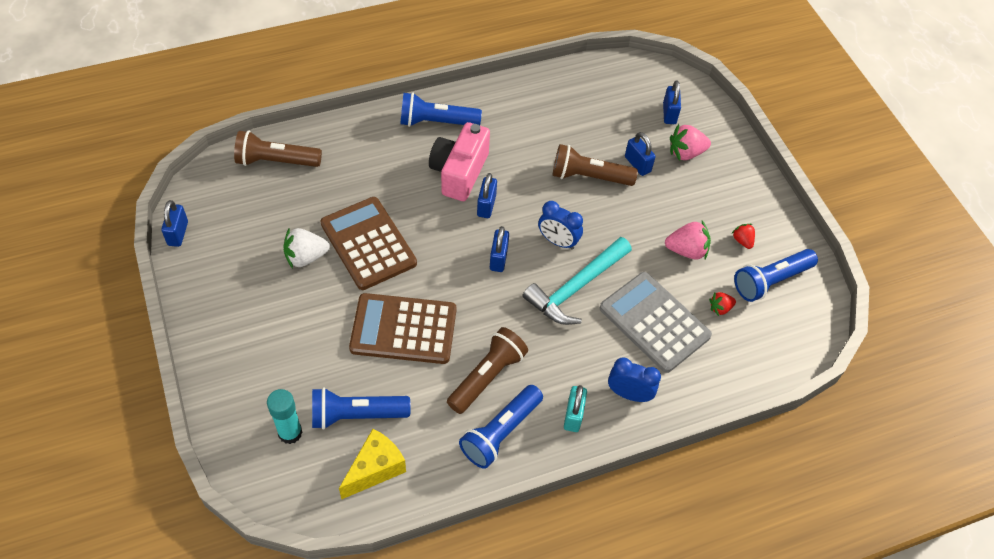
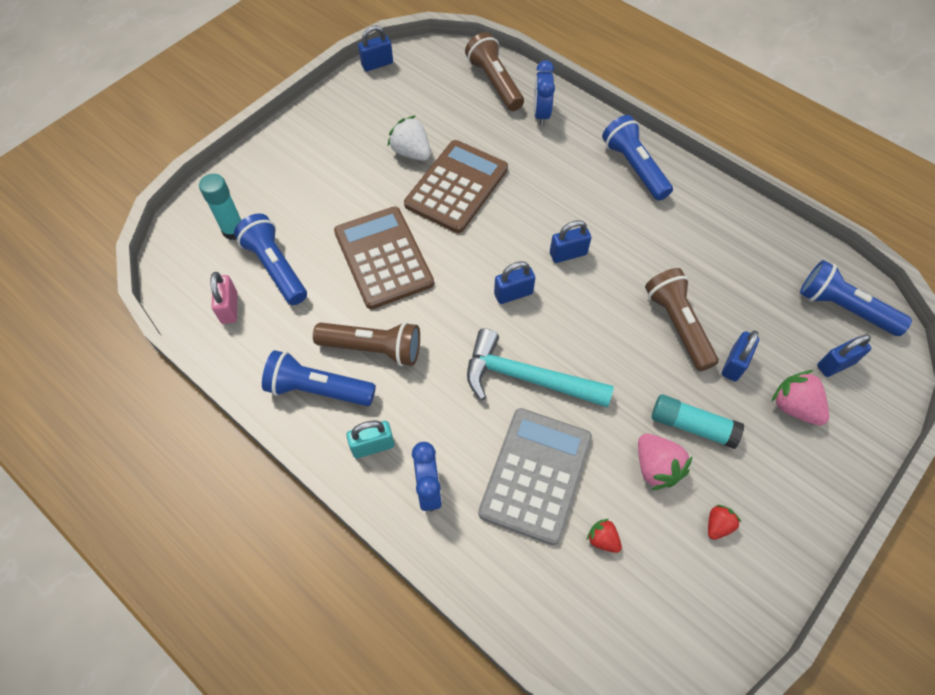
camera: 65 degrees right, 5 degrees up
yellow cheese [339,429,406,499] -> pink padlock [210,272,238,324]
pink camera [429,122,490,201] -> none
blue clock [538,201,583,250] -> blue clock moved to [534,60,555,126]
blue flashlight [734,249,818,302] -> blue flashlight moved to [800,260,912,336]
none -> turquoise glue stick [652,394,744,449]

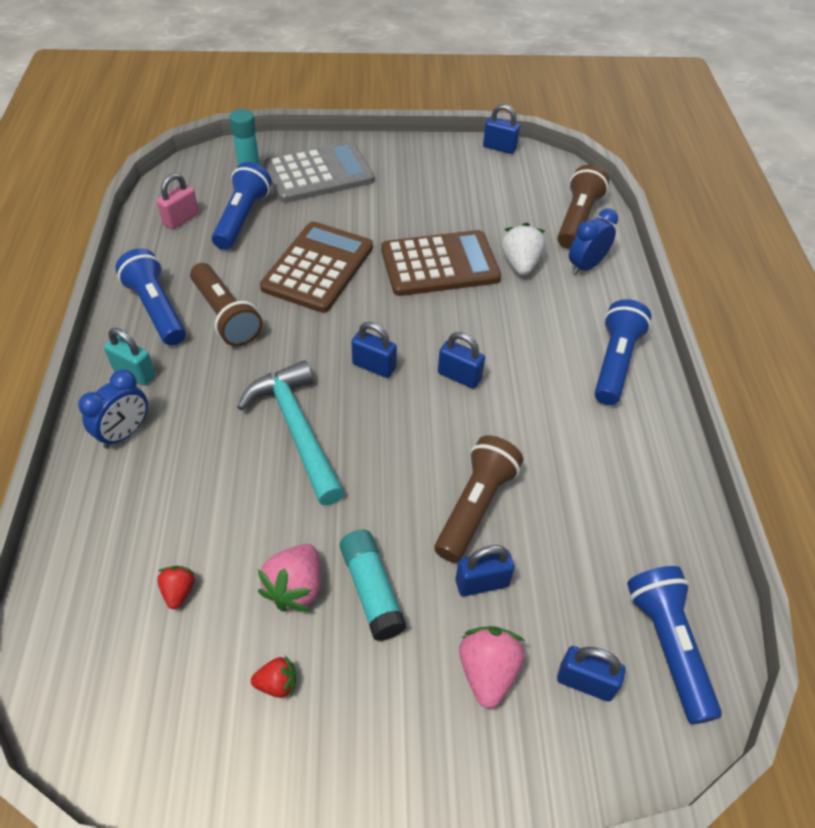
camera: 45 degrees right, 10 degrees down
white strawberry [388,116,431,161] -> white strawberry moved to [501,222,545,276]
grey calculator [478,408,592,545] -> grey calculator moved to [263,141,374,203]

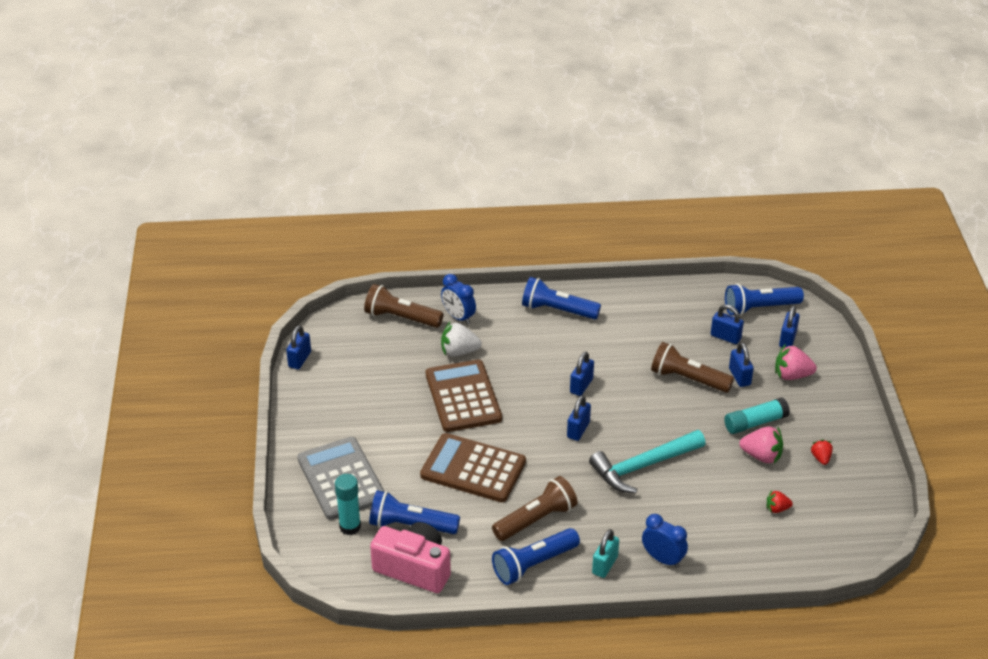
camera: 90 degrees left, 10 degrees down
pink padlock [157,173,199,229] -> pink camera [370,522,451,593]
none -> blue padlock [711,304,744,344]

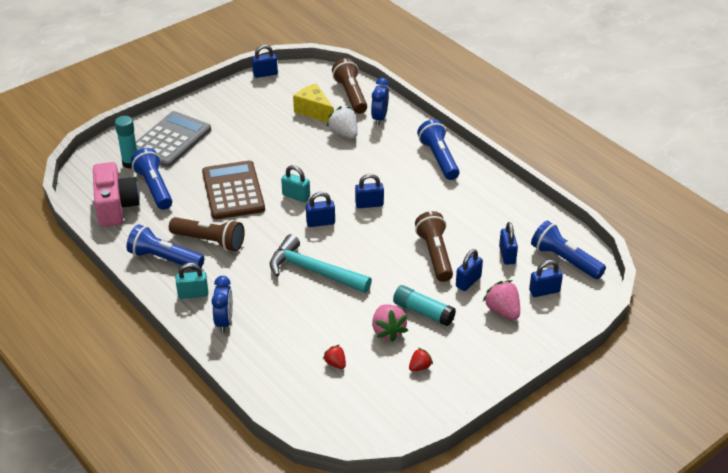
camera: 55 degrees right, 0 degrees up
brown calculator [426,359,502,432] -> none
none -> turquoise padlock [281,165,310,202]
none -> yellow cheese [293,84,334,123]

